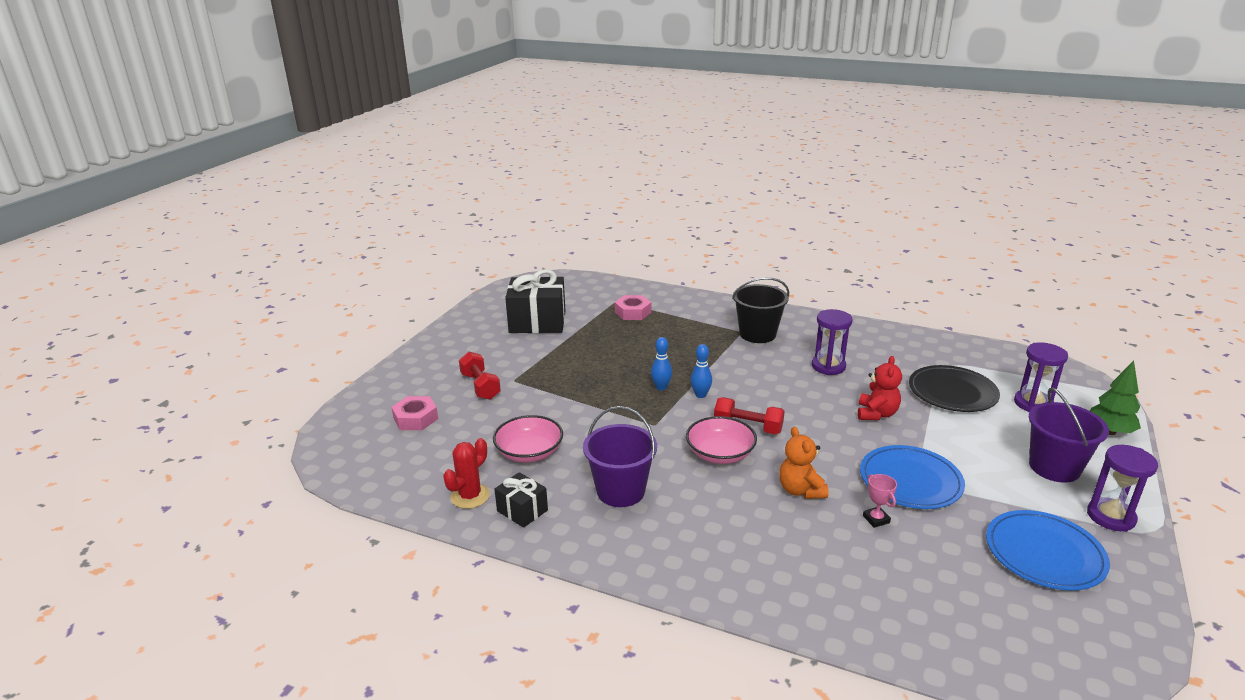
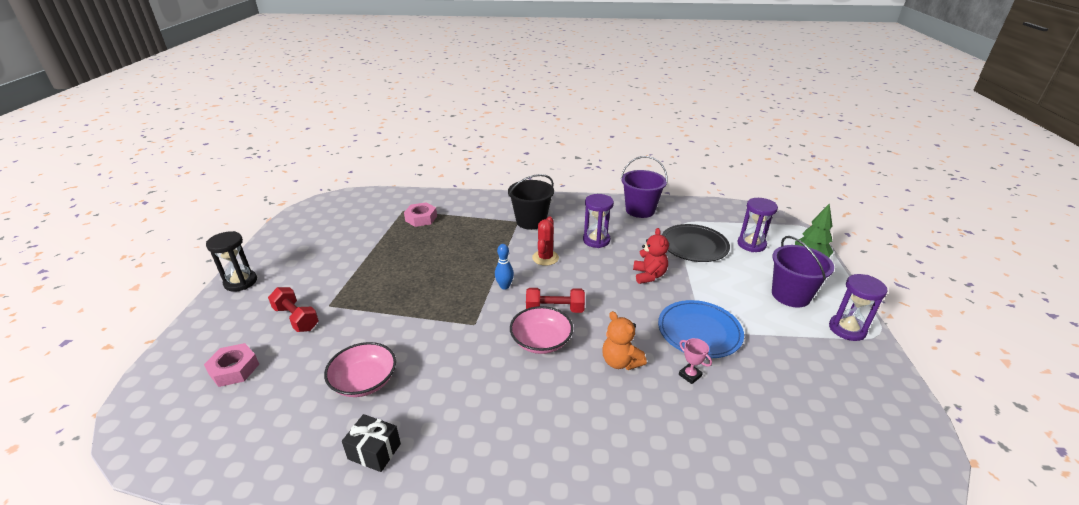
camera: 20 degrees left, 5 degrees up
red cactus [443,438,490,509] -> red cactus moved to [532,216,559,266]
black gift [505,269,565,333] -> none
purple bucket [583,406,657,507] -> purple bucket moved to [621,156,668,218]
blue bowling pin [651,337,672,390] -> none
blue plate [986,510,1110,591] -> none
none -> black hourglass [206,231,257,292]

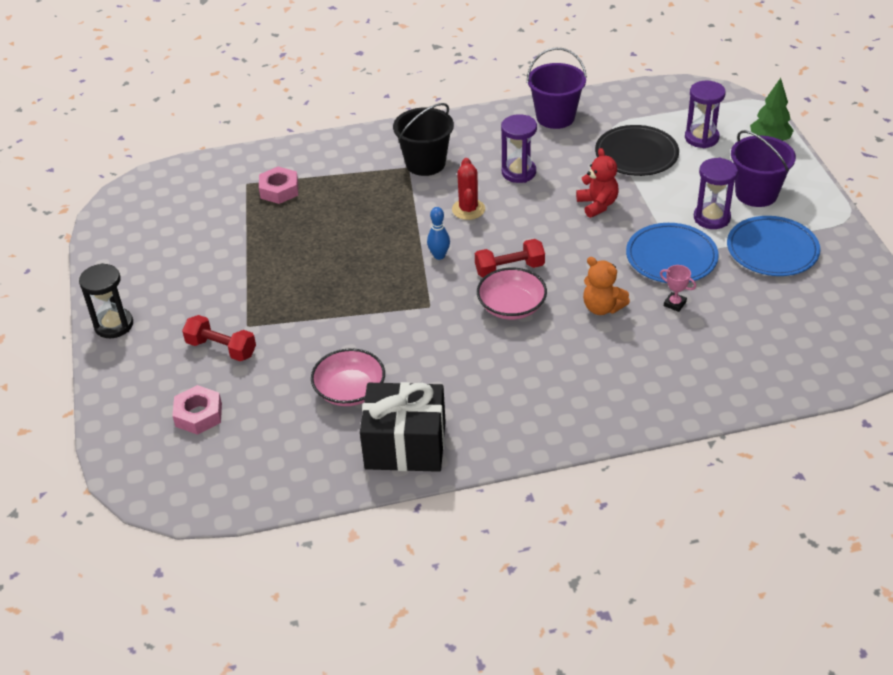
camera: 15 degrees left, 10 degrees up
black gift [342,414,401,472] -> black gift [360,382,446,472], size x1.92
purple hourglass [829,274,888,341] -> purple hourglass moved to [694,158,738,229]
none -> blue plate [727,216,820,276]

